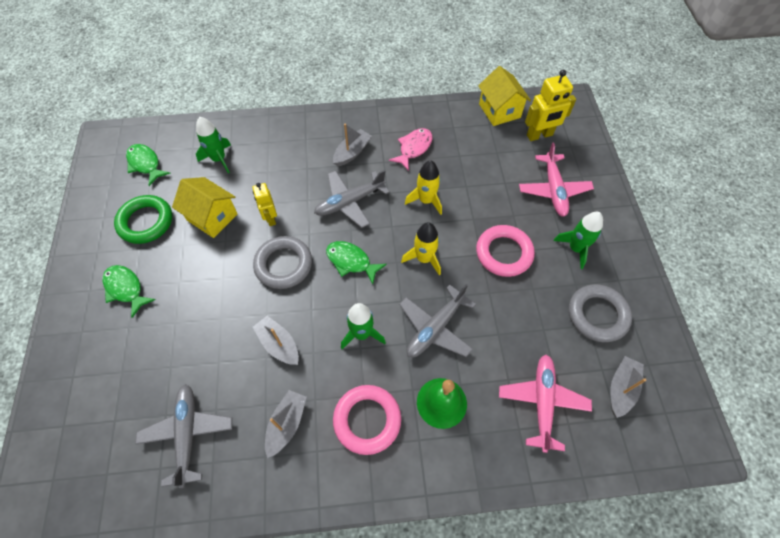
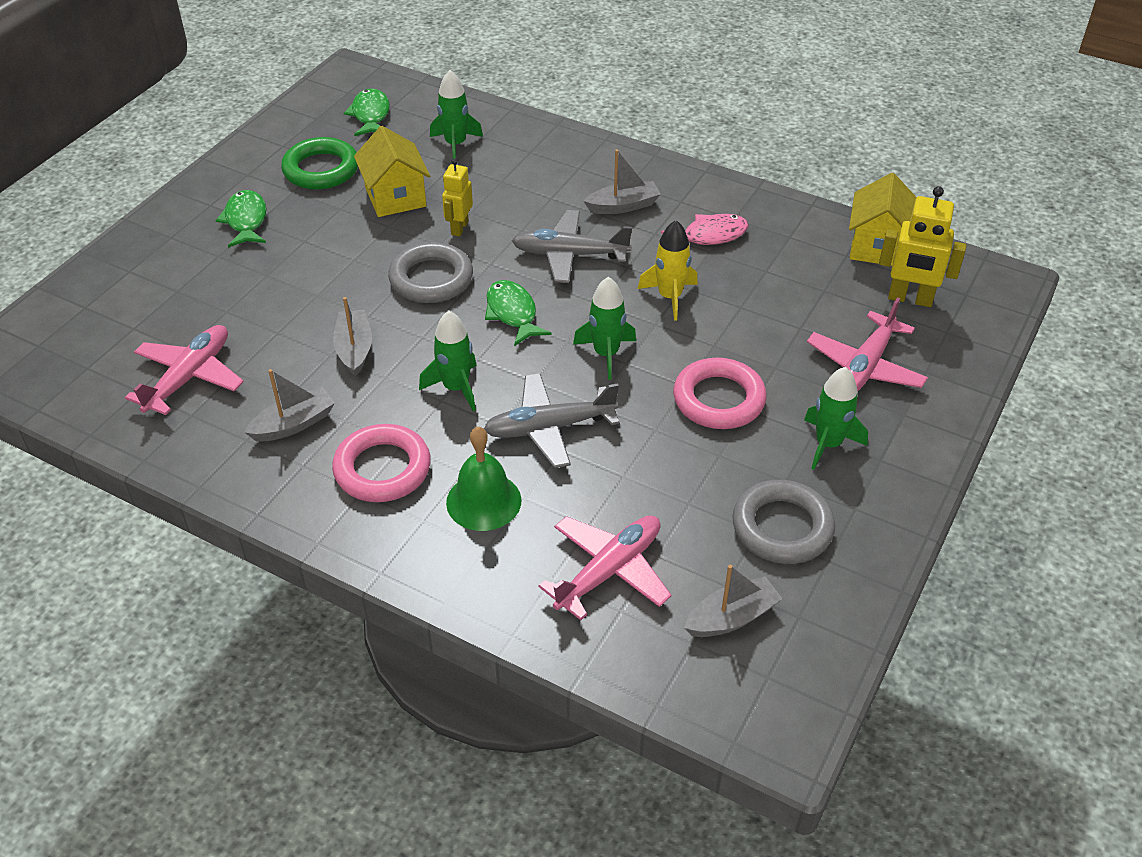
camera: 35 degrees right, 15 degrees down
grey plane [135,384,232,488] -> pink plane [125,325,244,415]
yellow rocket [401,222,441,275] -> green rocket [573,276,636,380]

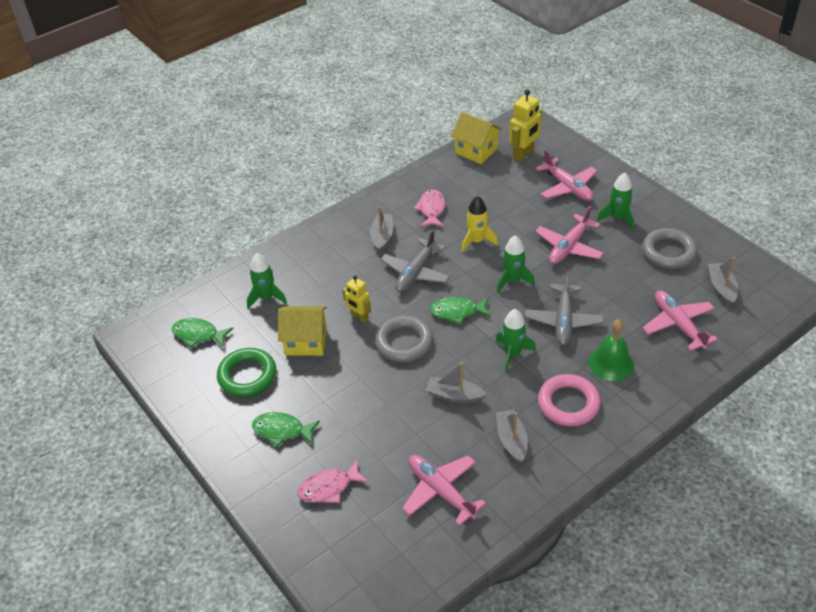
camera: 65 degrees left, 0 degrees up
pink ring [673,358,767,429] -> pink plane [535,206,604,264]
none -> pink fish [297,459,369,503]

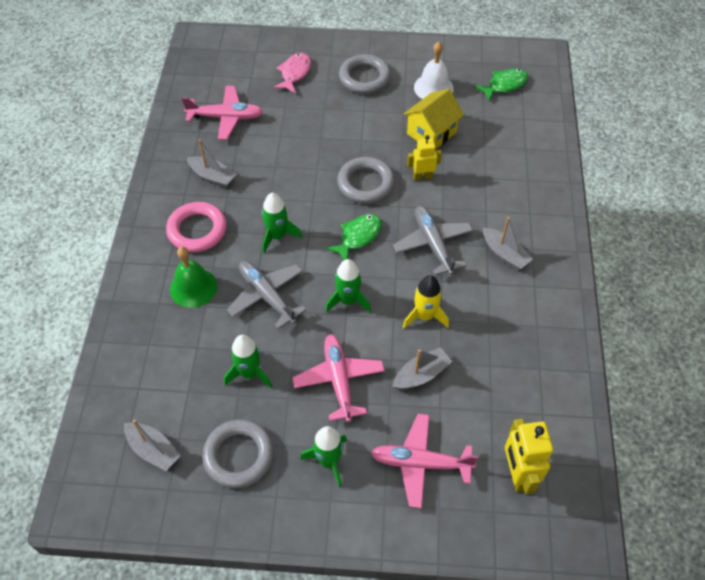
camera: 130 degrees right, 10 degrees up
green ring [217,348,276,397] -> white bell [414,42,454,99]
green rocket [247,253,287,309] -> green rocket moved to [224,335,272,388]
green fish [252,412,320,447] -> grey ring [339,54,391,94]
pink fish [413,189,445,227] -> none
grey boat [426,363,486,403] -> grey boat moved to [393,347,452,389]
yellow house [451,112,502,164] -> none
pink plane [643,290,718,351] -> none

